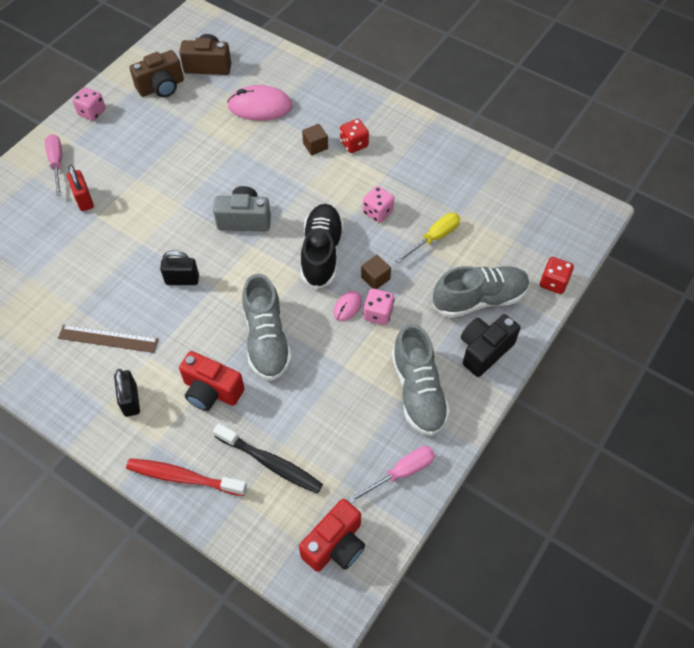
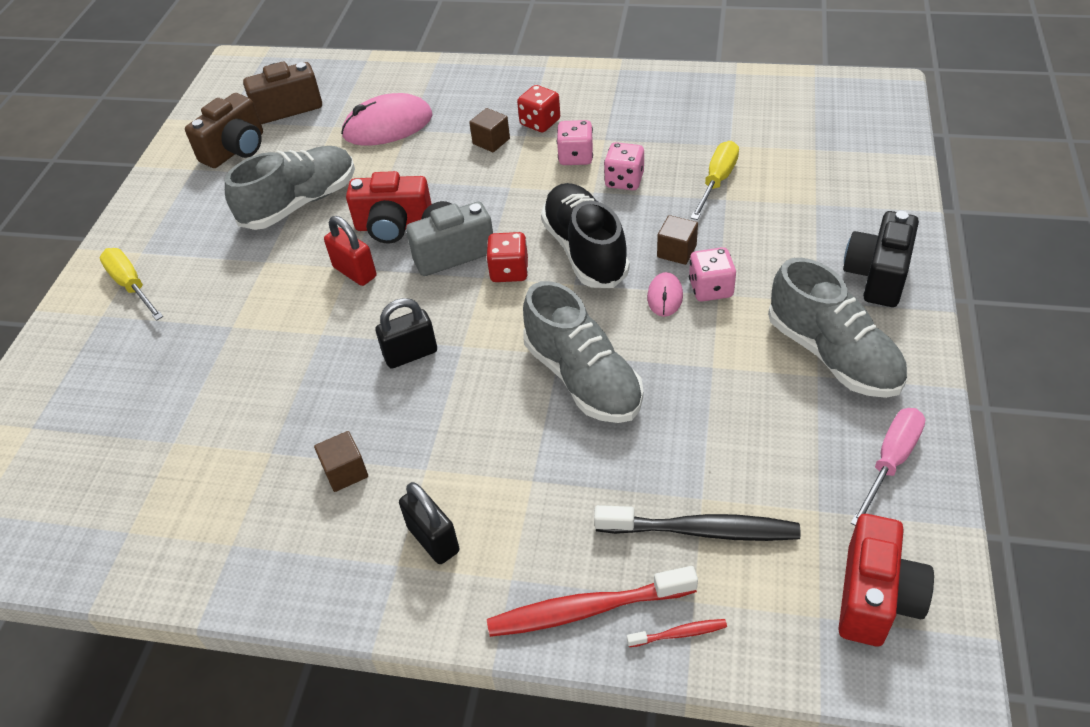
camera: 20 degrees left, 10 degrees down
pink screwdriver [45,134,62,196] -> yellow screwdriver [100,248,163,321]
brown ruler [58,325,159,353] -> brown cube [314,431,368,492]
red padlock [67,165,94,211] -> red padlock moved to [324,216,376,286]
pink dice [72,87,106,121] -> pink dice moved to [557,120,593,165]
red camera [179,351,245,411] -> red camera moved to [346,171,432,244]
grey shoe [433,266,530,318] -> grey shoe moved to [225,146,355,230]
red dice [540,257,574,294] -> red dice moved to [486,232,528,282]
none -> red toothbrush [627,619,727,647]

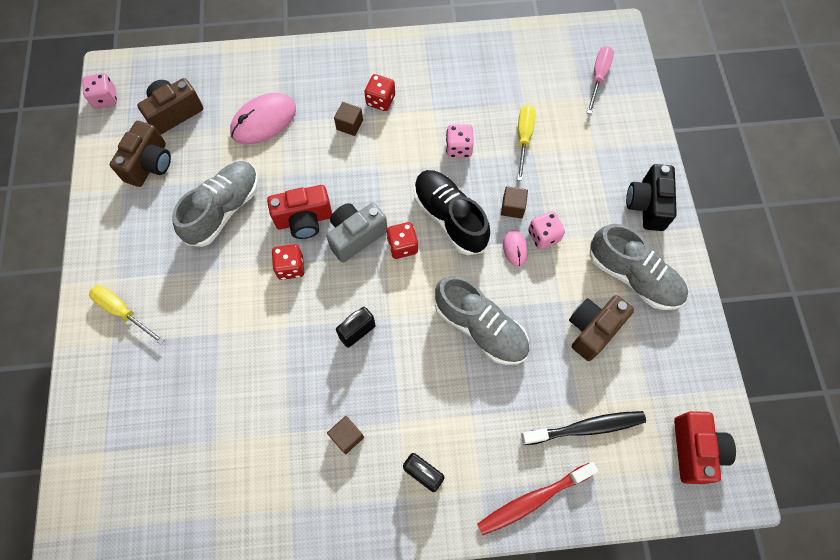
camera: 20 degrees left, 20 degrees up
red padlock [324,216,376,286] -> red dice [272,244,304,280]
pink dice [557,120,593,165] -> pink dice moved to [82,73,117,109]
red toothbrush [627,619,727,647] -> none
pink screwdriver [851,408,925,526] -> pink screwdriver moved to [587,46,614,114]
none -> brown camera [569,295,634,361]

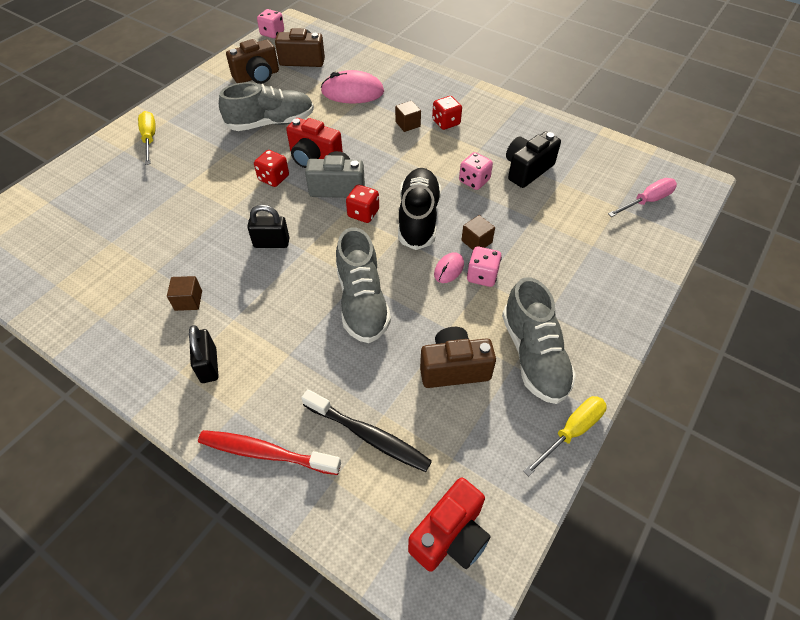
camera: 40 degrees right, 15 degrees down
yellow screwdriver [517,105,536,181] -> yellow screwdriver moved to [523,396,607,476]
black camera [626,164,677,231] -> black camera moved to [506,132,561,188]

